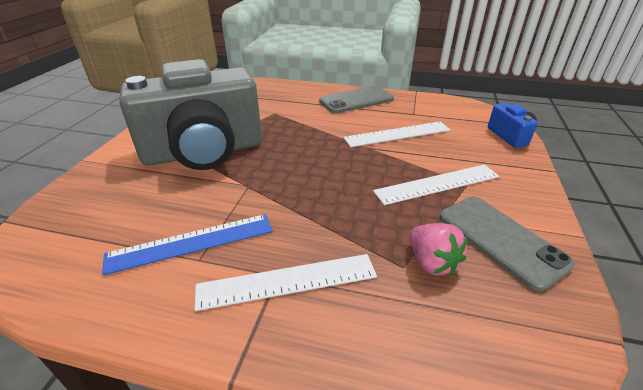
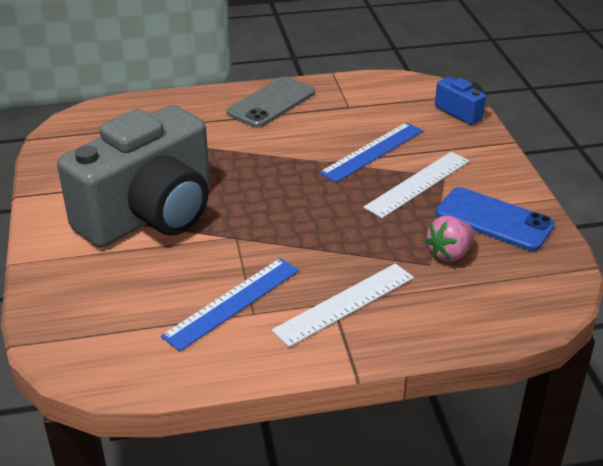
camera: 25 degrees left, 0 degrees up
white ruler [343,122,450,147] -> none
pink strawberry [410,223,467,275] -> pink strawberry turned 105 degrees clockwise [425,216,475,262]
grey phone [439,197,575,291] -> blue phone [436,187,555,251]
none -> blue ruler [319,122,423,183]

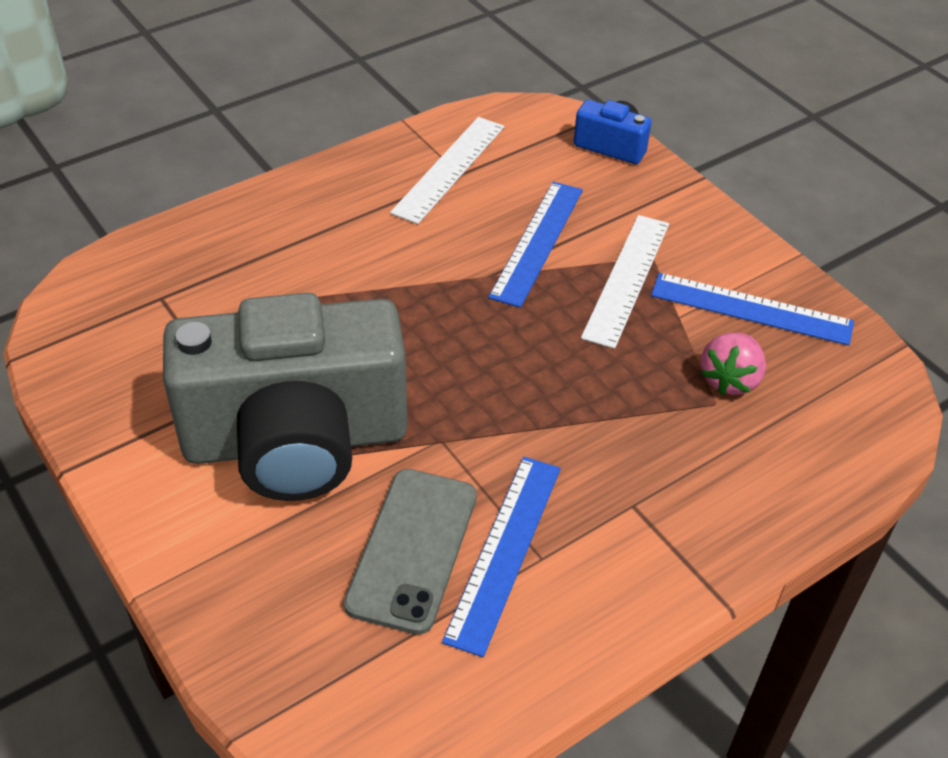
camera: 25 degrees left, 10 degrees up
grey camera [57,105,210,248] -> grey camera turned 60 degrees clockwise [163,293,408,501]
grey phone [227,77,315,128] -> grey phone moved to [344,469,477,635]
white ruler [271,263,414,347] -> white ruler moved to [390,117,504,224]
blue phone [436,187,555,251] -> blue ruler [651,273,854,345]

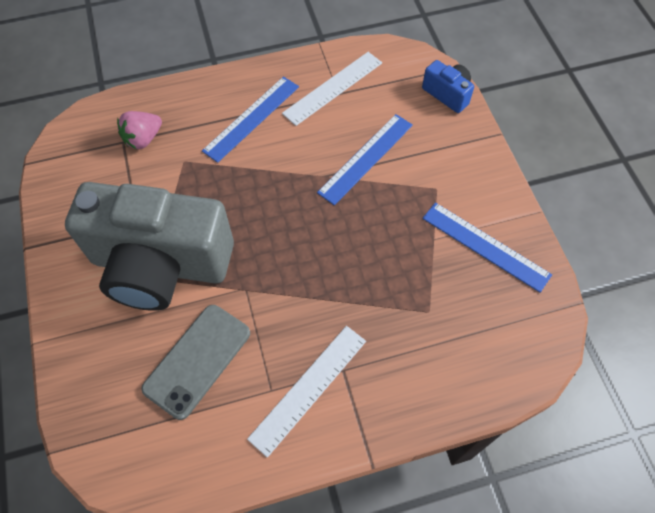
camera: 20 degrees right, 15 degrees up
blue ruler [442,457,561,657] -> blue ruler moved to [202,76,299,163]
white ruler [581,215,669,349] -> white ruler moved to [247,326,366,458]
pink strawberry [701,333,766,395] -> pink strawberry moved to [117,111,162,149]

